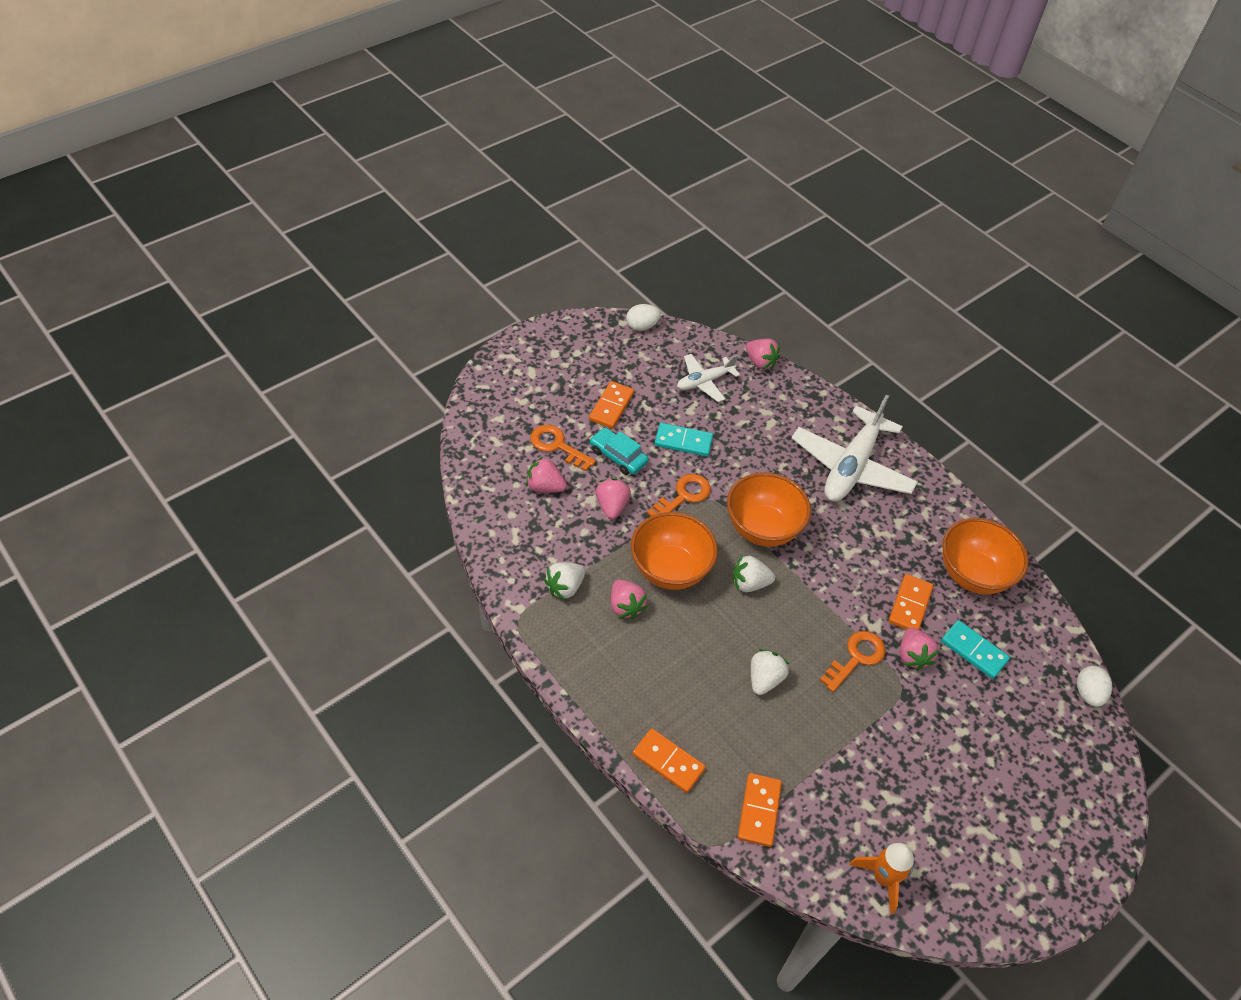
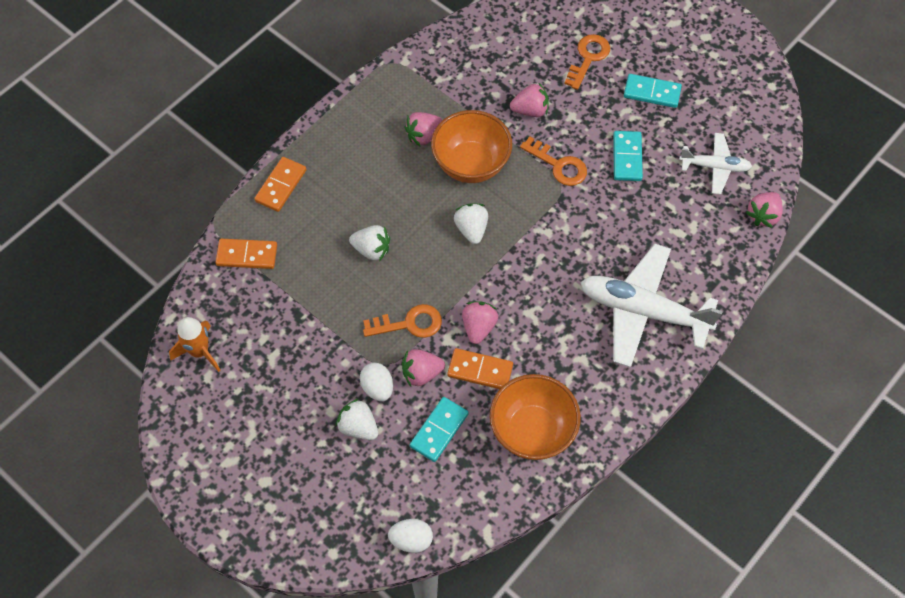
camera: 85 degrees right, 10 degrees up
pink strawberry [526,457,567,493] -> pink strawberry moved to [462,301,498,344]
white strawberry [544,562,585,600] -> white strawberry moved to [336,399,379,440]
orange domino [589,381,634,429] -> turquoise domino [624,74,682,108]
turquoise car [590,427,648,475] -> none
white egg [626,304,661,331] -> white egg moved to [360,363,393,401]
white plane [677,354,740,402] -> white plane turned 135 degrees clockwise [679,133,752,195]
orange bowl [727,472,811,547] -> none
orange key [820,631,886,692] -> orange key turned 45 degrees counterclockwise [363,304,442,338]

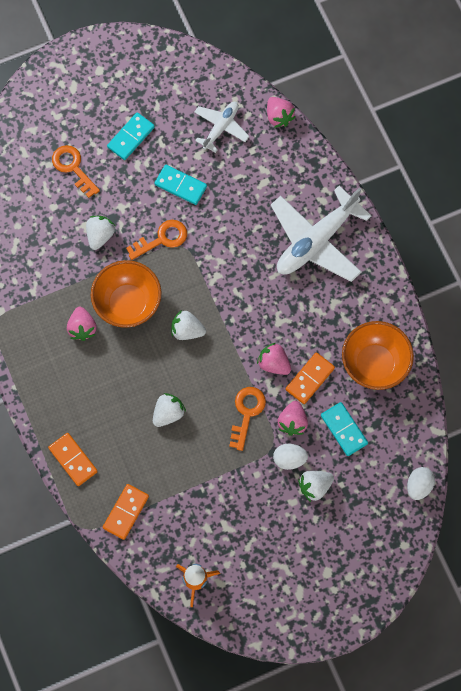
camera: 65 degrees left, 10 degrees up
pink strawberry [510,83,549,117] -> white strawberry [86,216,115,250]

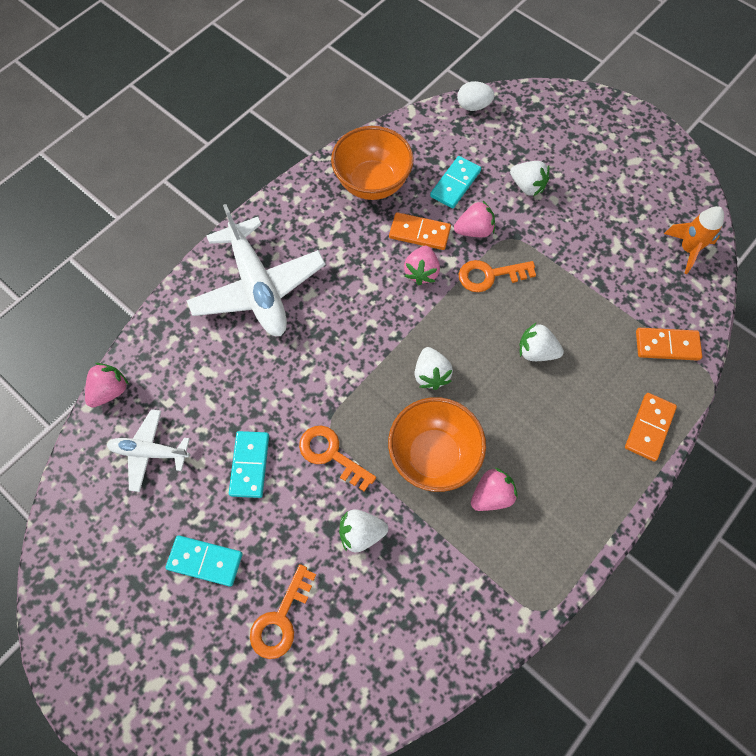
camera: 115 degrees left, 5 degrees down
white plane [271,186,372,282] -> white plane turned 45 degrees clockwise [187,204,326,336]
white egg [273,444,308,470] -> none

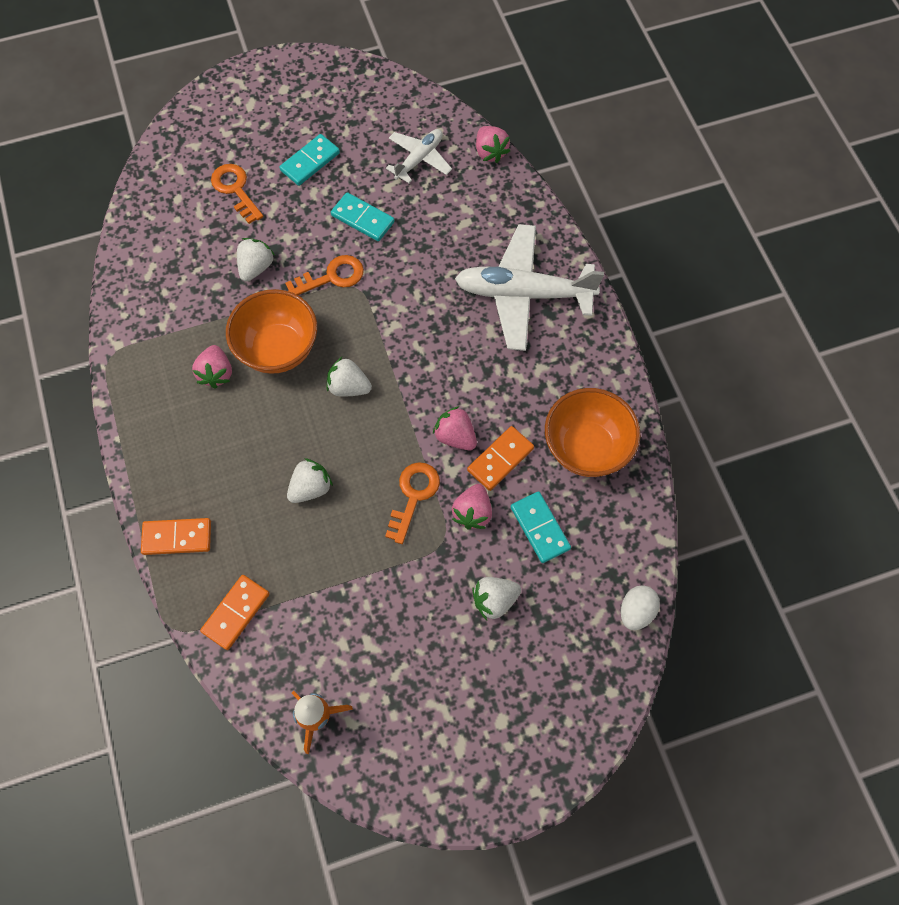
camera: 120 degrees right, 0 degrees up
orange domino [625,393,677,462] -> orange domino turned 60 degrees counterclockwise [141,518,211,555]

